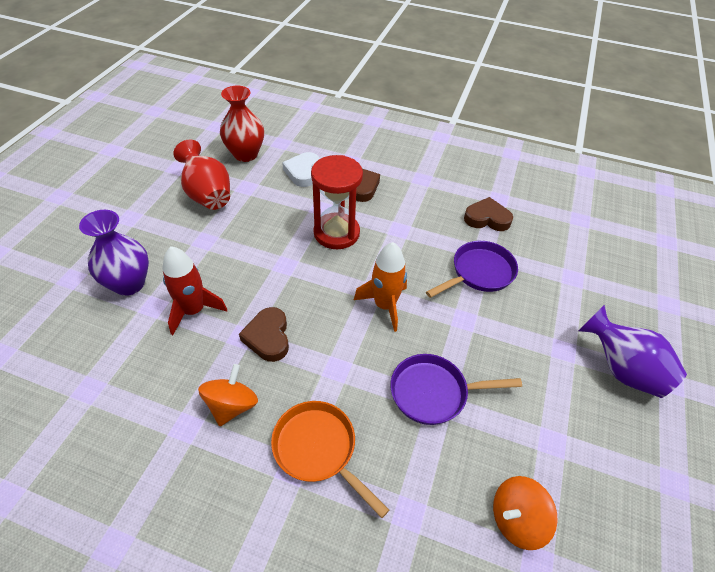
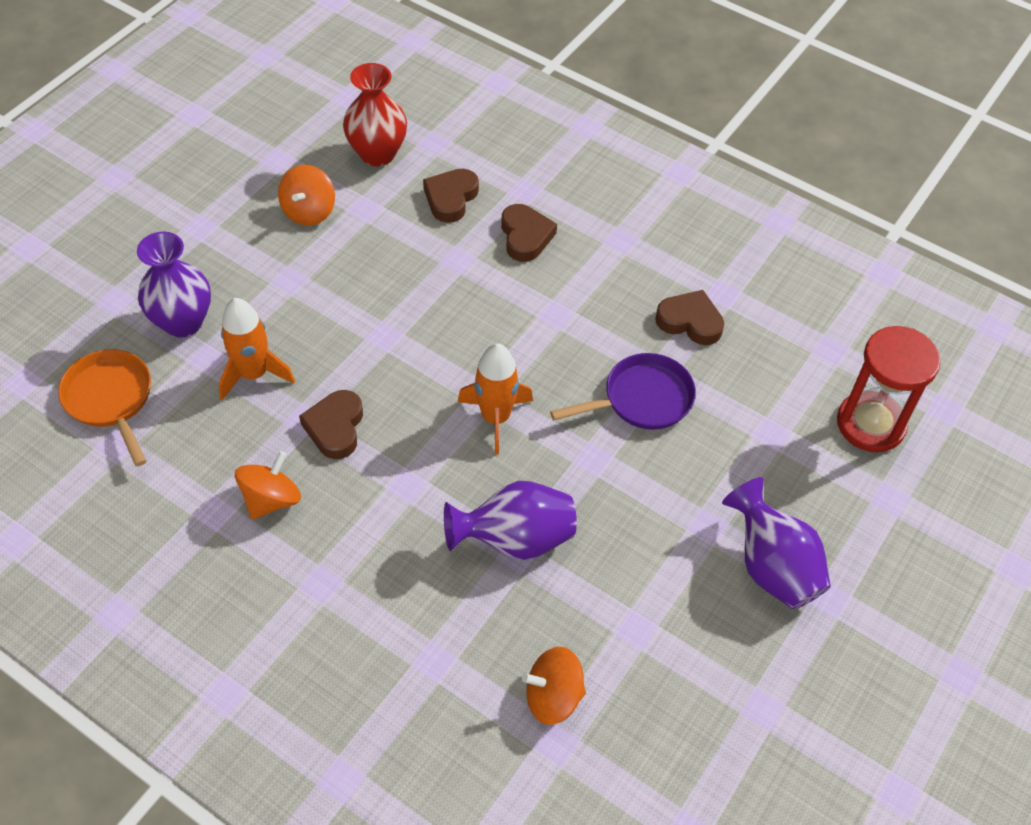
camera: 15 degrees right, 5 degrees up
red rocket [162,246,227,335] -> orange rocket [219,298,295,401]
red vase [173,139,230,210] -> orange spinning top [278,165,335,226]
orange pan [271,401,389,518] -> orange pan moved to [58,349,151,466]
white heart [282,152,320,187] -> brown heart [423,169,479,223]
red hourglass [311,155,363,249] -> red hourglass moved to [837,326,941,452]
purple pan [390,354,522,425] -> purple vase [444,481,577,560]

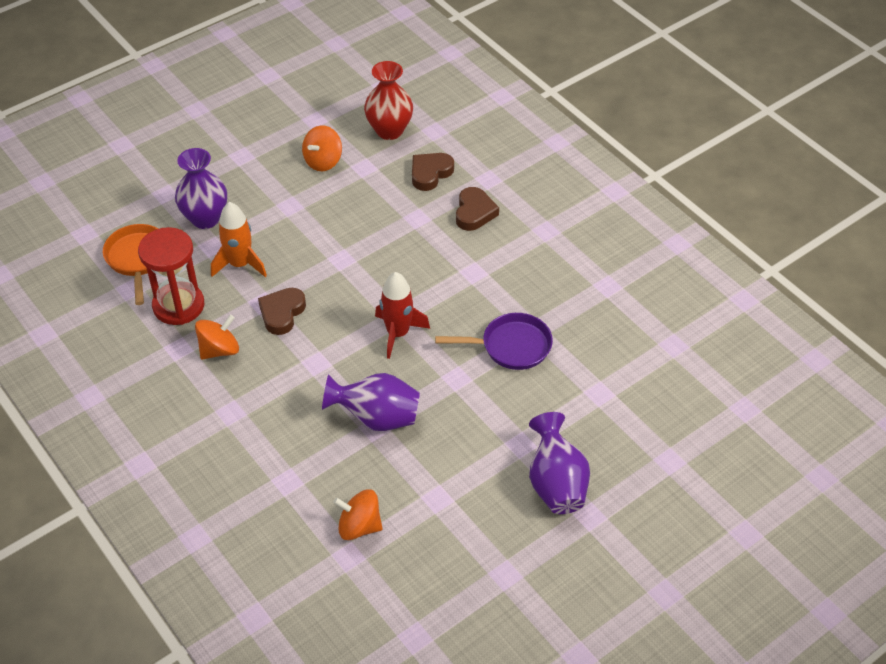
camera: 20 degrees right, 5 degrees down
orange rocket [458,343,533,455] -> red rocket [375,272,430,359]
brown heart [655,290,724,345] -> none
red hourglass [837,326,941,452] -> red hourglass moved to [138,227,204,325]

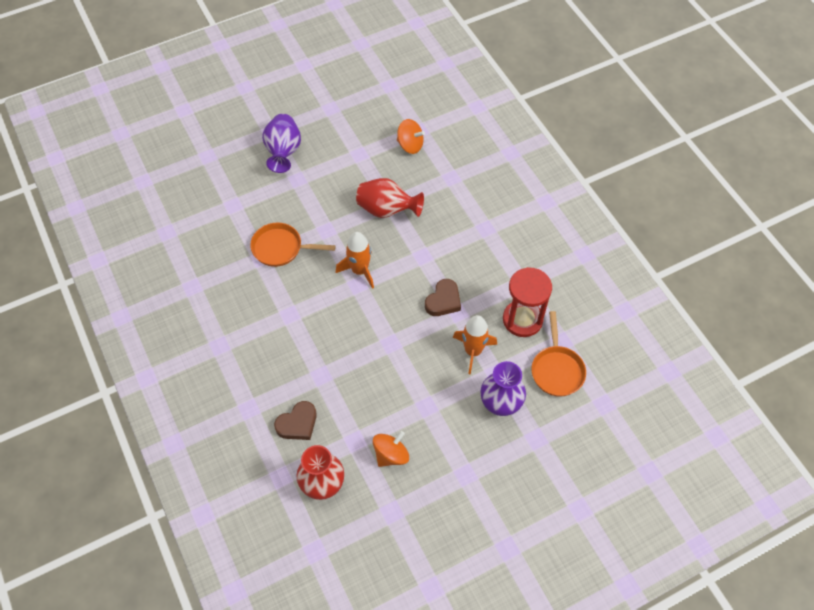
camera: 170 degrees left, 10 degrees up
orange spinning top [195,315,239,360] -> none
purple vase [322,373,420,431] -> red vase [356,178,424,218]
red rocket [375,272,430,359] -> orange rocket [336,232,374,289]
purple pan [435,313,553,370] -> orange pan [250,223,336,267]
brown heart [456,187,499,231] -> none

